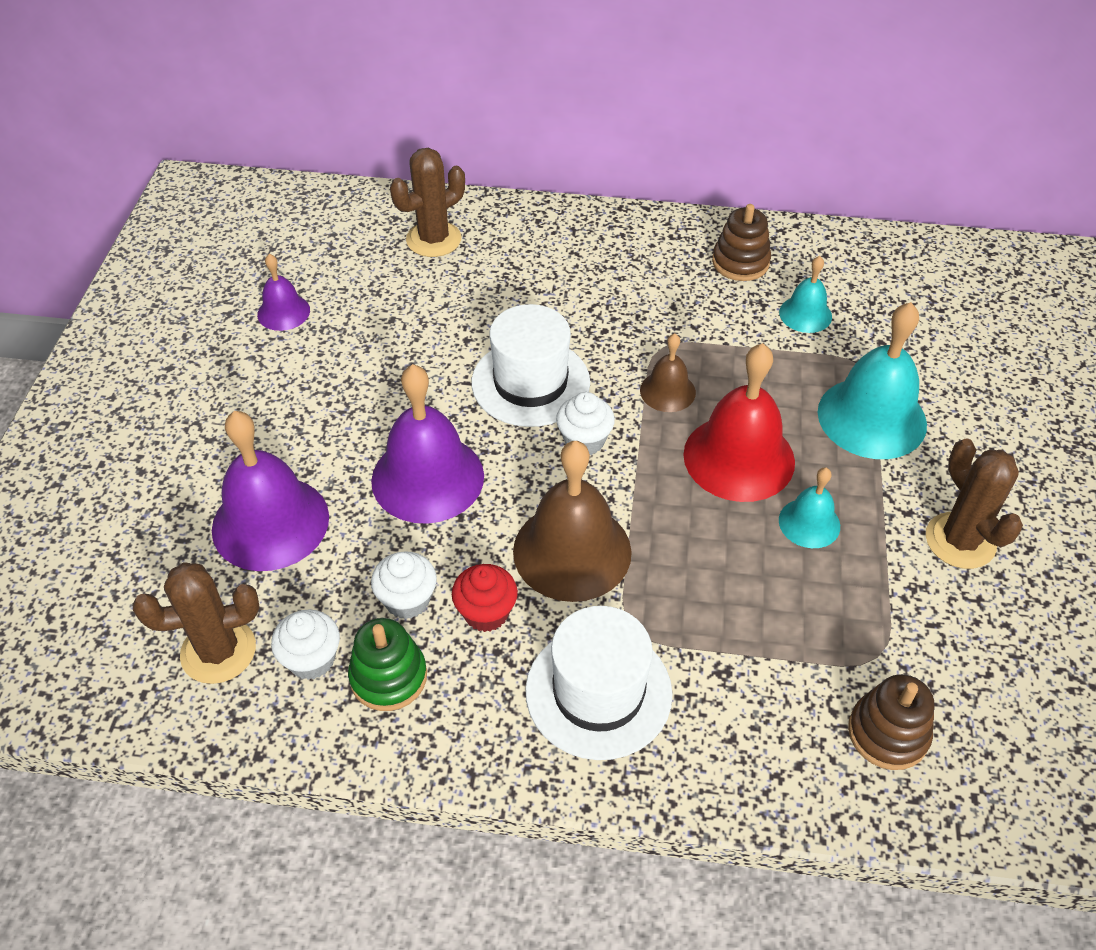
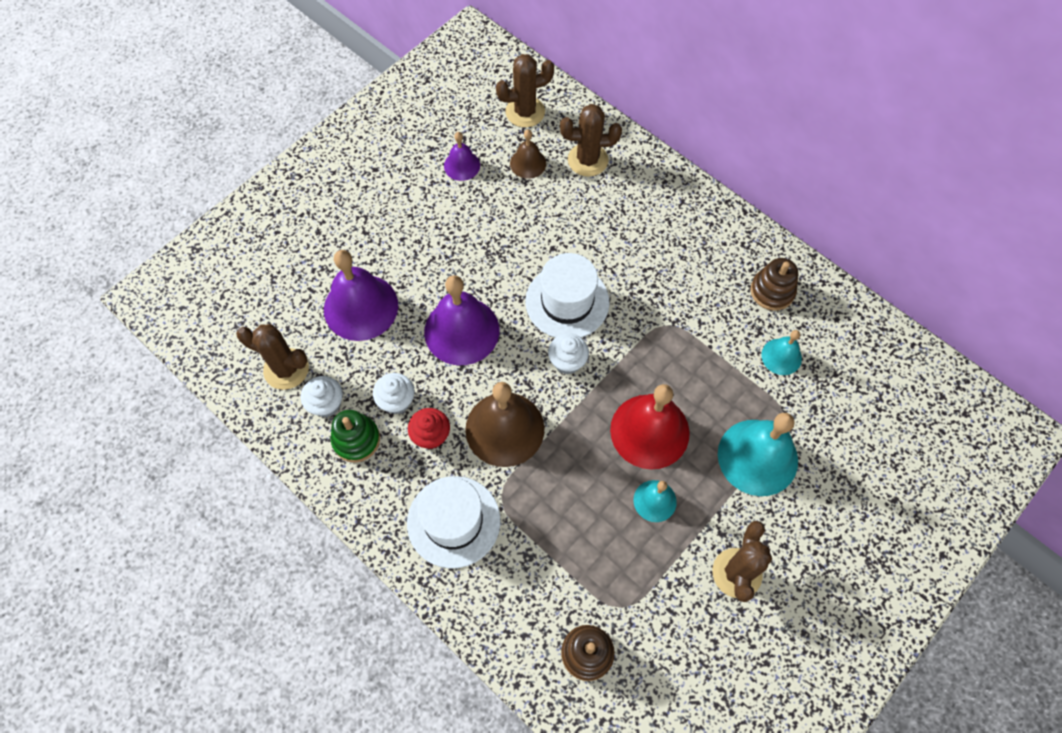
camera: 35 degrees right, 15 degrees up
brown bell [640,334,696,412] -> brown bell moved to [510,130,546,179]
none -> brown cactus [496,54,554,128]

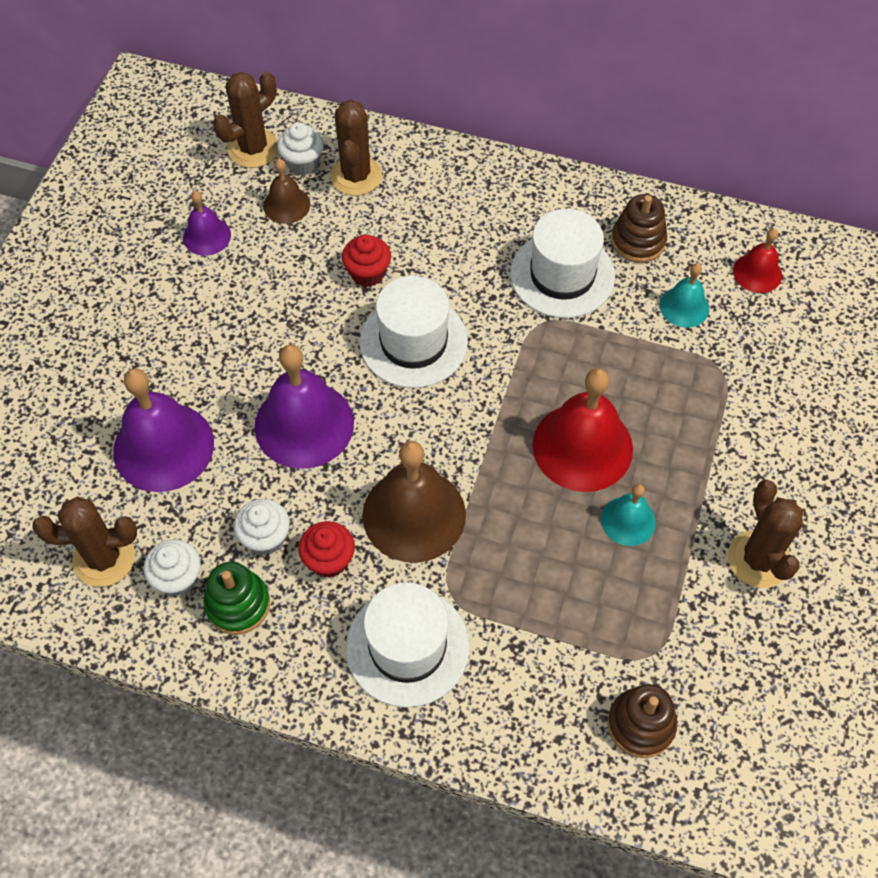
camera: 25 degrees left, 5 degrees down
white cupcake [548,333,589,374] -> white cupcake moved to [277,123,324,175]
brown cactus [560,104,622,177] -> brown cactus turned 60 degrees counterclockwise [330,100,382,196]
turquoise bell [718,413,798,496] -> none
none -> red cupcake [342,234,391,287]
none -> white hat [510,209,615,318]
none -> red bell [733,228,782,293]

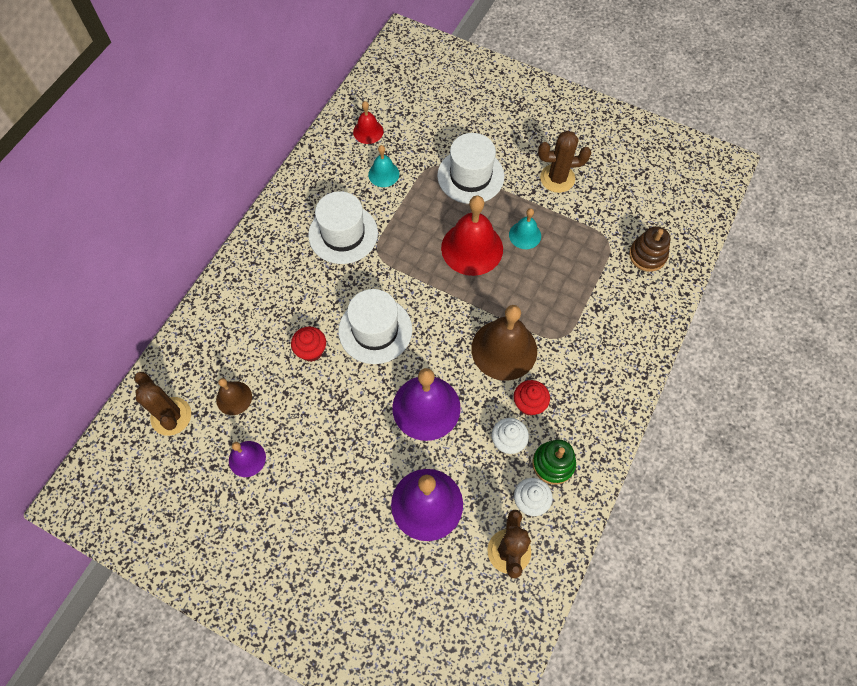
camera: 80 degrees left, 5 degrees up
white cupcake [277,123,324,175] -> none
brown cactus [330,100,382,196] -> none
white hat [346,582,470,708] -> white hat moved to [437,133,504,204]
brown stacking toy [611,194,668,263] -> none

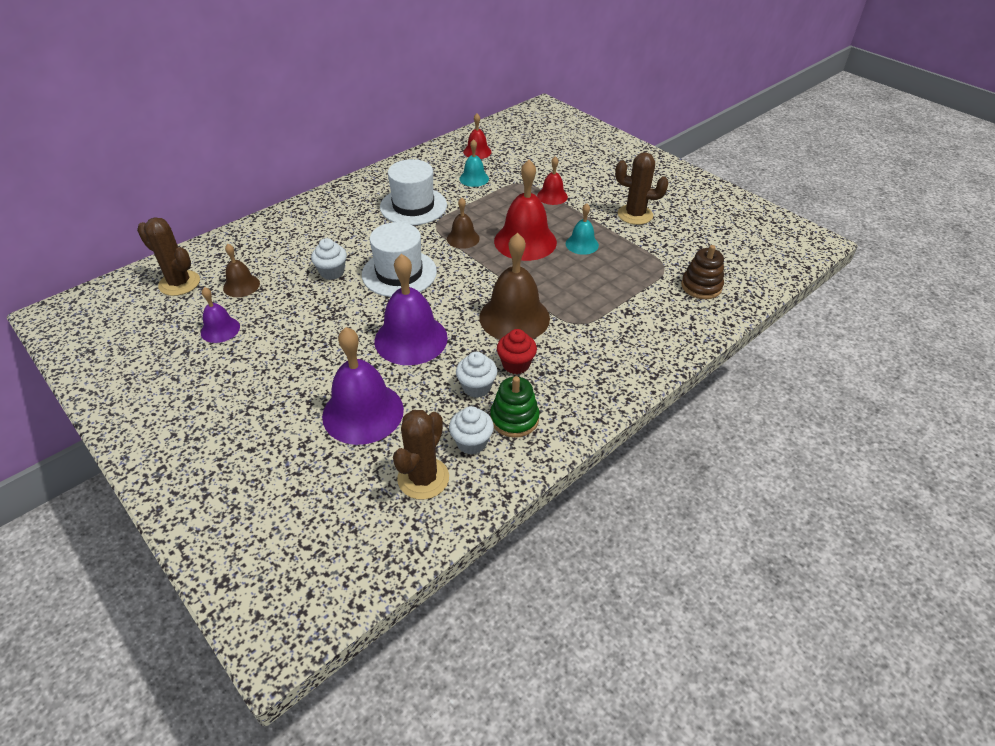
camera: 20 degrees right, 20 degrees down
brown cactus [134,372,191,436] -> brown cactus turned 45 degrees counterclockwise [137,218,200,296]
red cupcake [291,327,326,362] -> white cupcake [311,238,347,280]
white hat [437,133,504,204] -> red bell [537,156,568,205]
none -> brown bell [447,198,480,249]

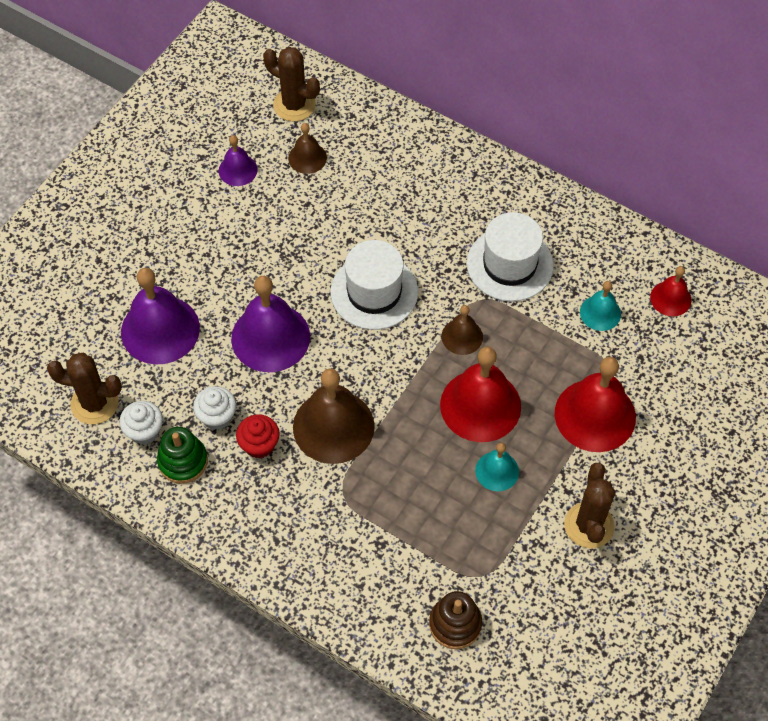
camera: 75 degrees right, 15 degrees up
brown cactus [137,218,200,296] -> brown cactus turned 75 degrees counterclockwise [263,47,320,122]
white cupcake [311,238,347,280] -> none
red bell [537,156,568,205] -> red bell [555,357,636,452], size x1.90

